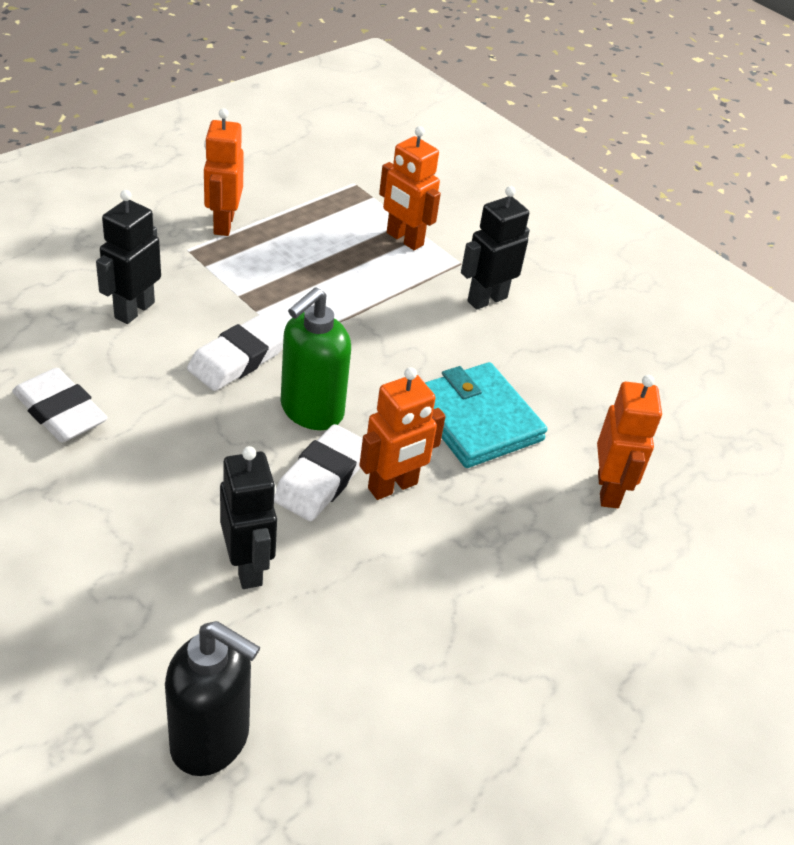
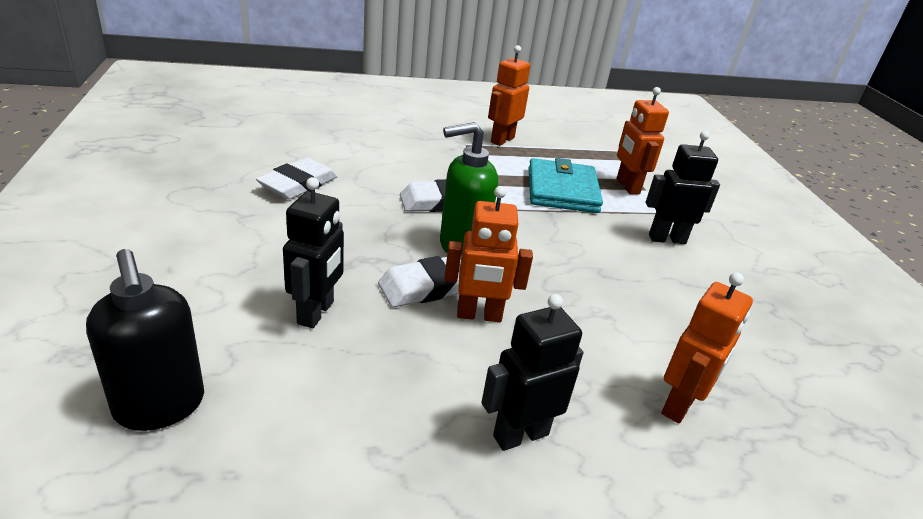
camera: 35 degrees right, 10 degrees down
white eraser [12,368,108,442] -> white eraser turned 45 degrees clockwise [256,158,338,199]
black robot [96,190,161,324] -> black robot moved to [482,294,583,451]
turquoise wallet [425,362,547,468] -> turquoise wallet moved to [529,158,603,213]

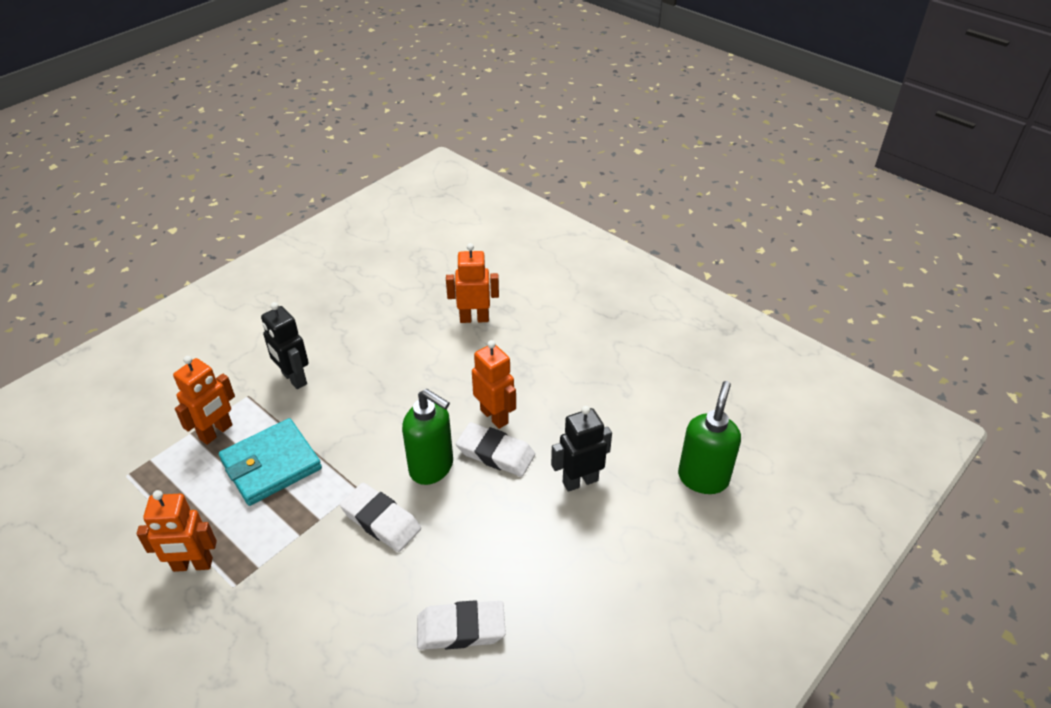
camera: 125 degrees left, 10 degrees up
black soap dispenser [86,249,204,431] -> green soap dispenser [678,381,741,494]
black robot [482,294,583,451] -> none

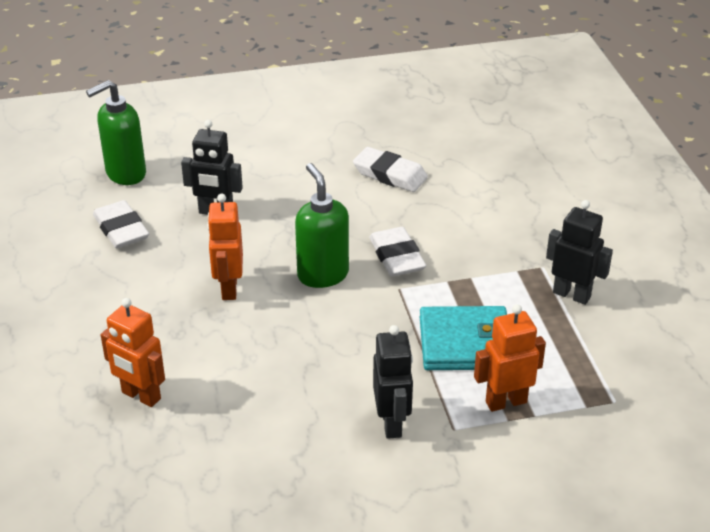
camera: 145 degrees left, 5 degrees down
orange robot [137,490,217,572] -> black robot [546,200,613,305]
white eraser [456,422,535,477] -> white eraser moved to [93,200,149,248]

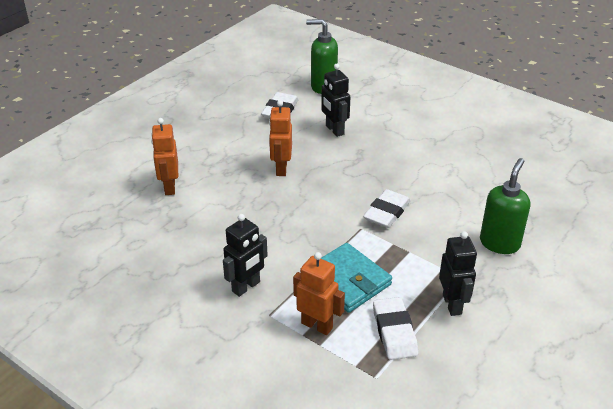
camera: 50 degrees right, 0 degrees up
orange robot [207,194,243,300] -> orange robot turned 45 degrees counterclockwise [269,100,292,176]
green soap dispenser [295,163,349,288] -> green soap dispenser moved to [480,158,530,254]
white eraser [353,147,428,192] -> white eraser moved to [373,297,418,360]

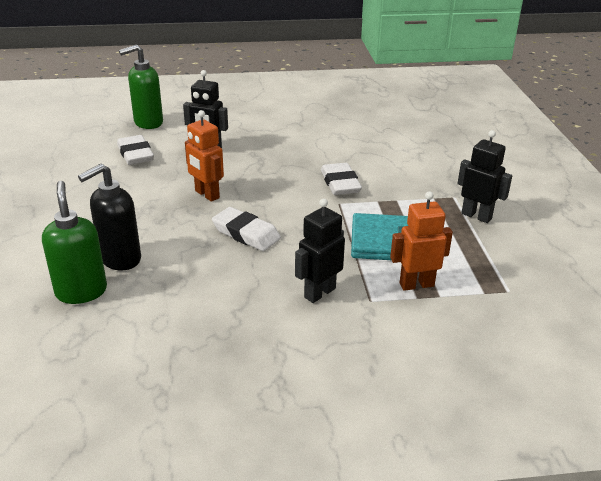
camera: 45 degrees left, 5 degrees down
orange robot [151,118,178,195] -> black soap dispenser [78,163,141,271]
black robot [223,214,268,297] -> black robot turned 135 degrees counterclockwise [295,198,345,303]
white eraser [373,297,418,360] -> white eraser moved to [212,207,281,251]
green soap dispenser [480,158,530,254] -> green soap dispenser moved to [42,181,107,304]

